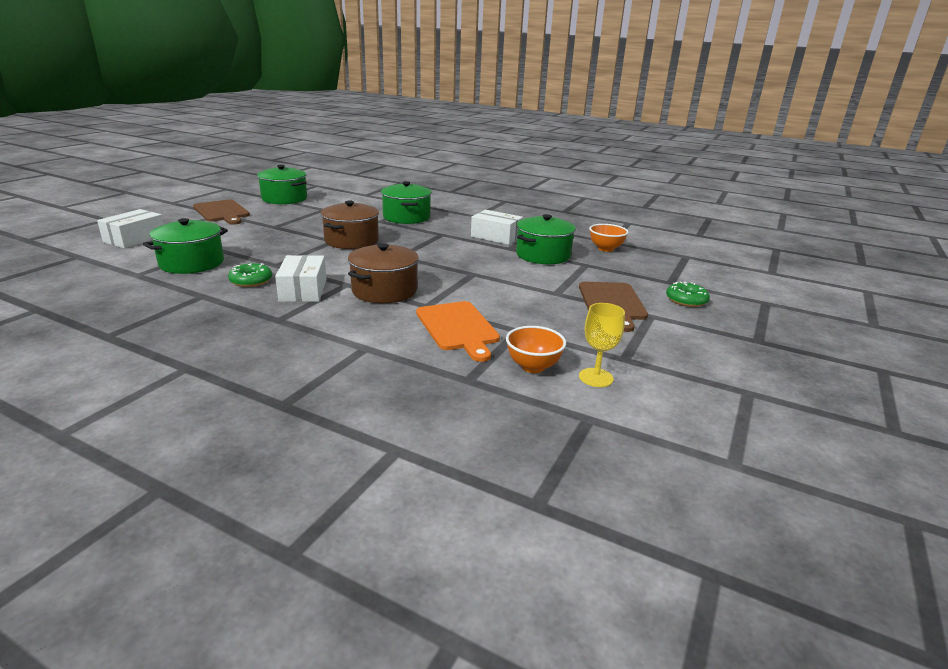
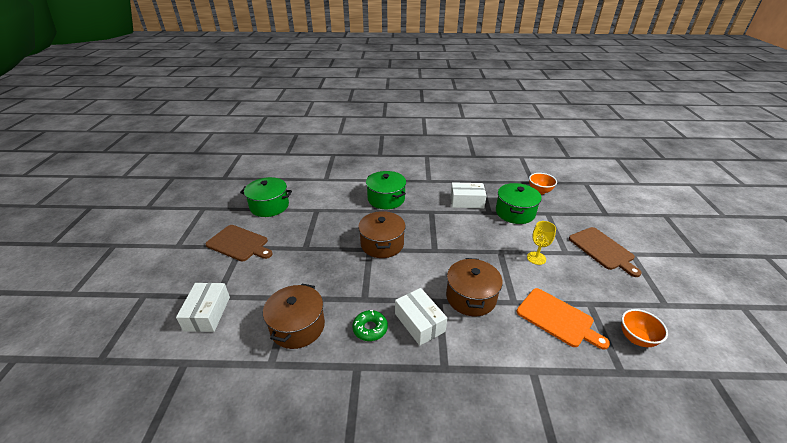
camera: 25 degrees left, 10 degrees up
green pot [143,218,228,274] -> brown pot [263,284,325,349]
yellow goblet [579,303,625,387] -> yellow goblet moved to [527,221,556,265]
green donut [666,281,710,307] -> none

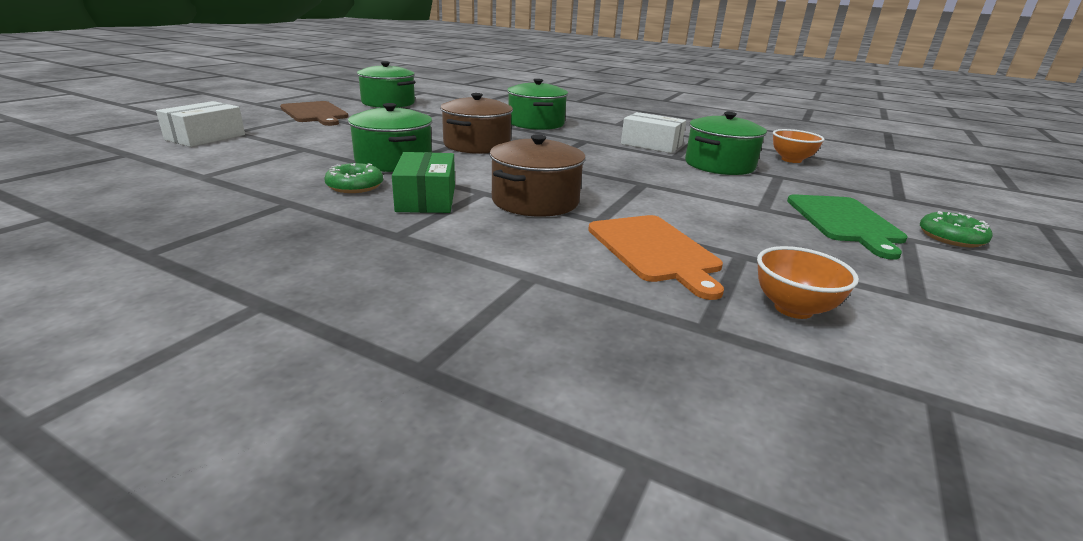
camera: 25 degrees right, 10 degrees down
brown pot [263,284,325,349] -> none
white box [395,288,447,346] -> green box [392,152,455,213]
yellow goblet [527,221,556,265] -> none
brown cutting board [569,227,642,277] -> green cutting board [787,194,908,260]
none -> green pot [348,103,432,172]
none -> green donut [920,211,993,247]

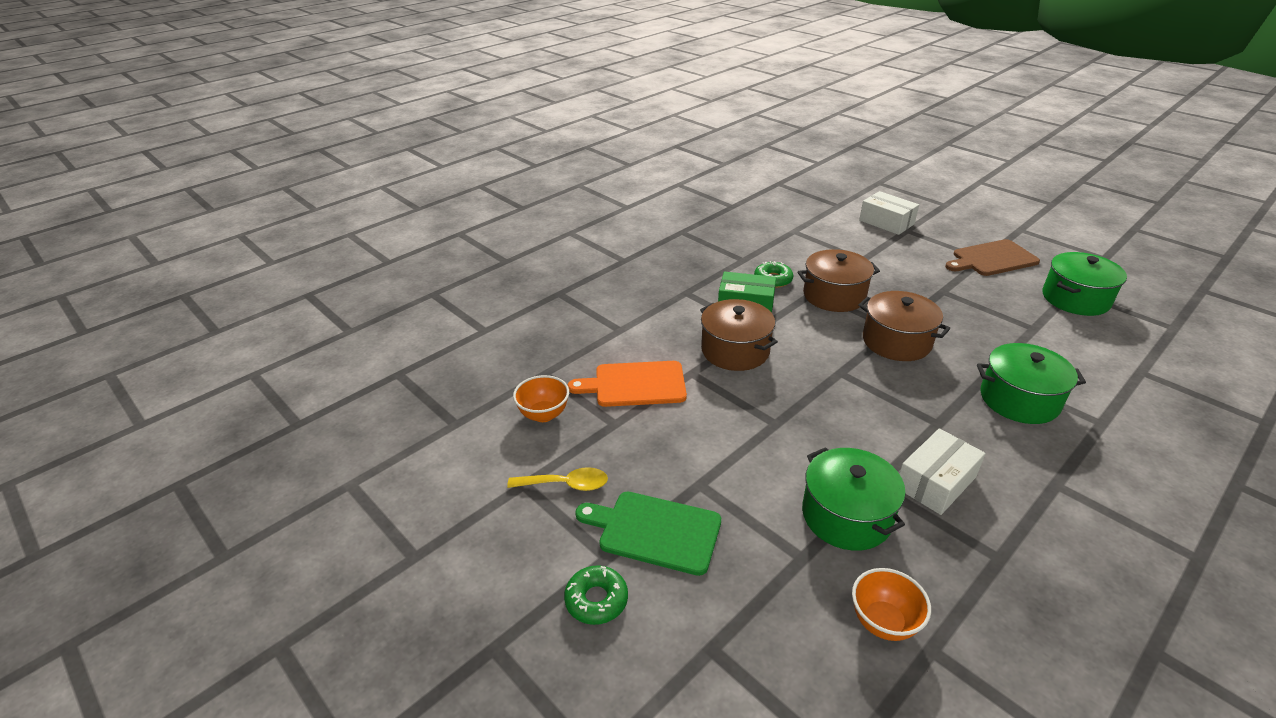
camera: 110 degrees right, 10 degrees up
green pot [348,103,432,172] -> brown pot [798,249,880,312]
none -> yellow spoon [507,467,608,491]

